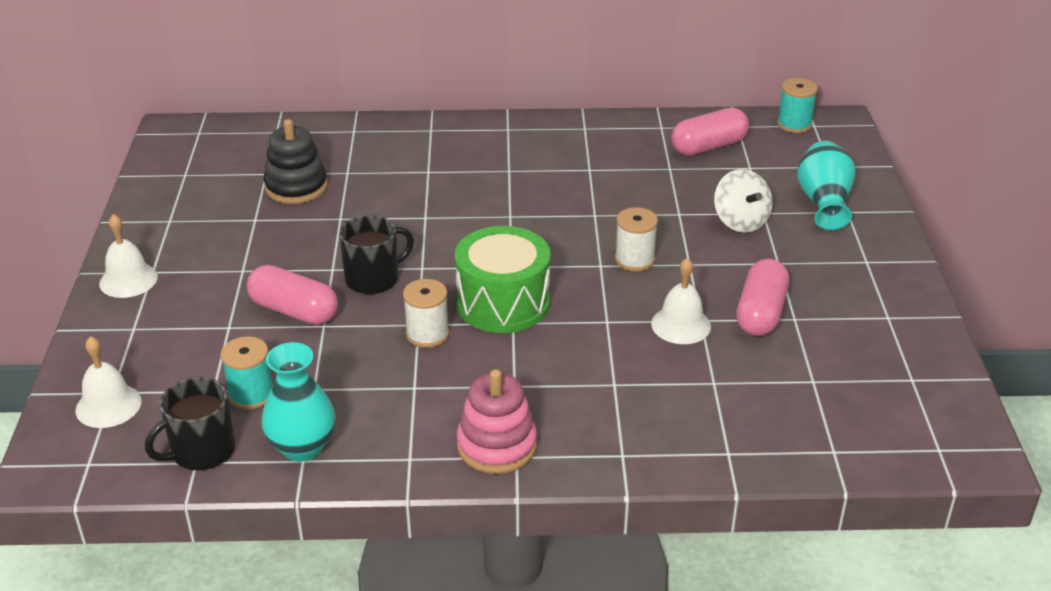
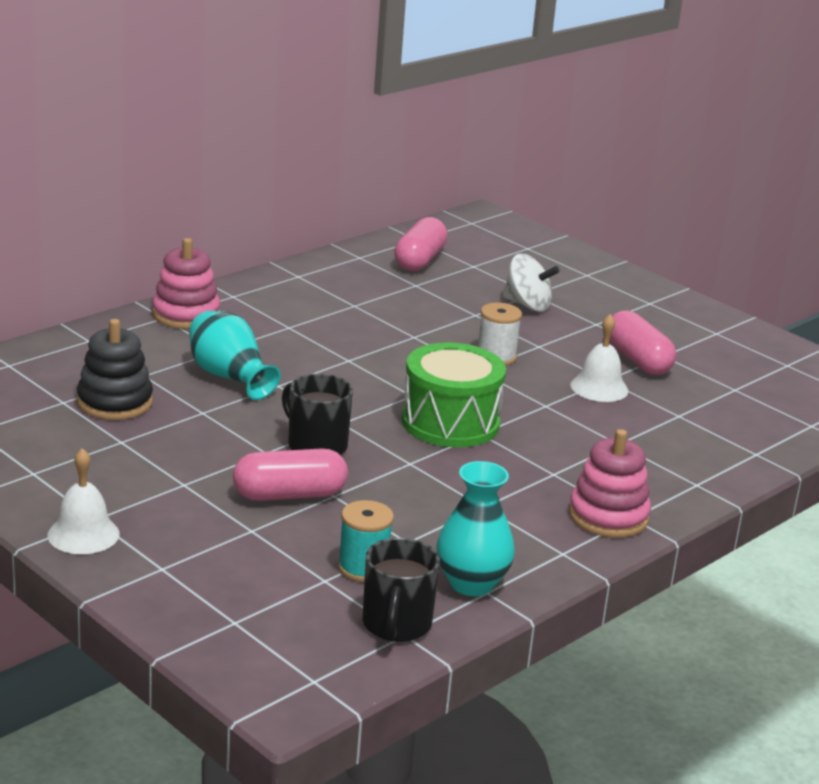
camera: 45 degrees left, 10 degrees down
white bell [75,336,142,428] -> none
black mug [339,215,414,294] -> black mug turned 60 degrees counterclockwise [282,374,353,455]
white spool [403,279,449,348] -> none
turquoise spool [777,78,818,133] -> none
turquoise vase [797,141,856,230] -> turquoise vase moved to [189,311,281,400]
none -> pink stacking toy [152,238,220,329]

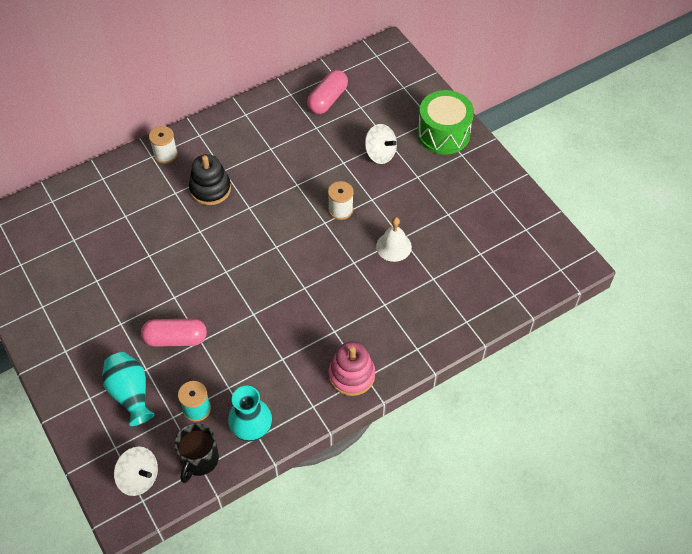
camera: 15 degrees right, 30 degrees up
white bell [47,448,120,554] -> none
black stacking toy [77,319,153,420] -> black stacking toy moved to [189,154,231,205]
pink stacking toy [152,238,220,329] -> white spool [149,126,178,164]
turquoise vase [189,311,281,400] -> turquoise vase moved to [102,352,155,426]
black mug [282,374,353,455] -> none
green drum [402,342,506,447] -> green drum moved to [417,90,474,154]
pink capsule [609,311,676,375] -> none
none -> white spinning top [114,447,158,496]

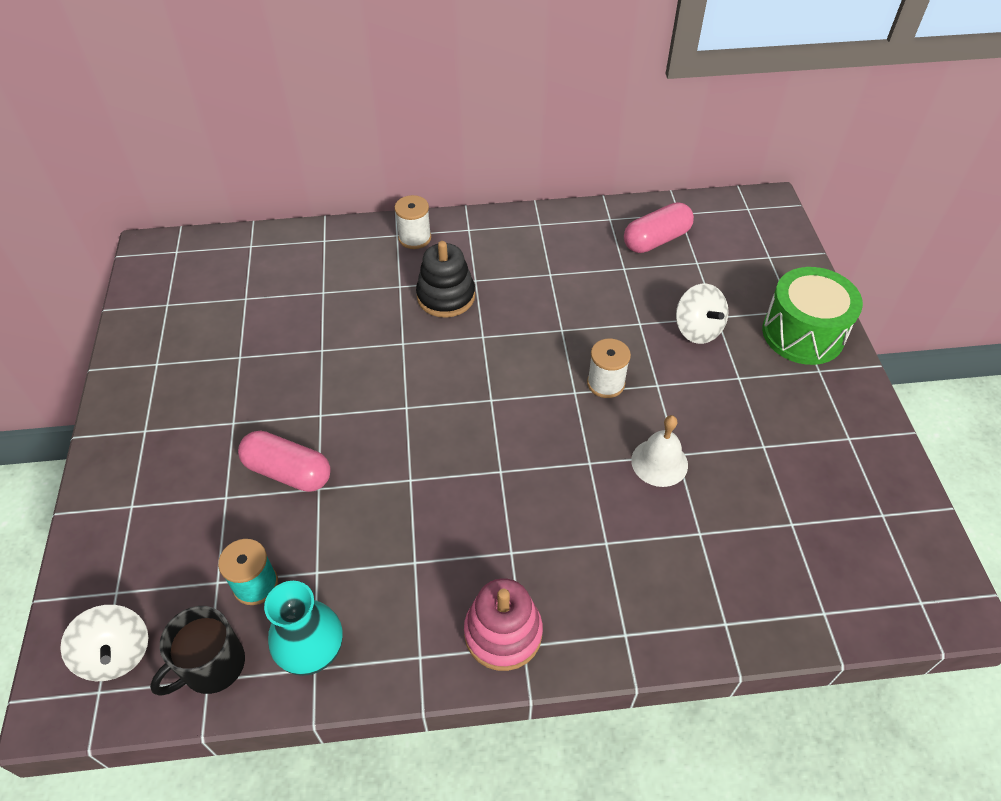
camera: 25 degrees right, 5 degrees down
turquoise vase [102,352,155,426] -> none

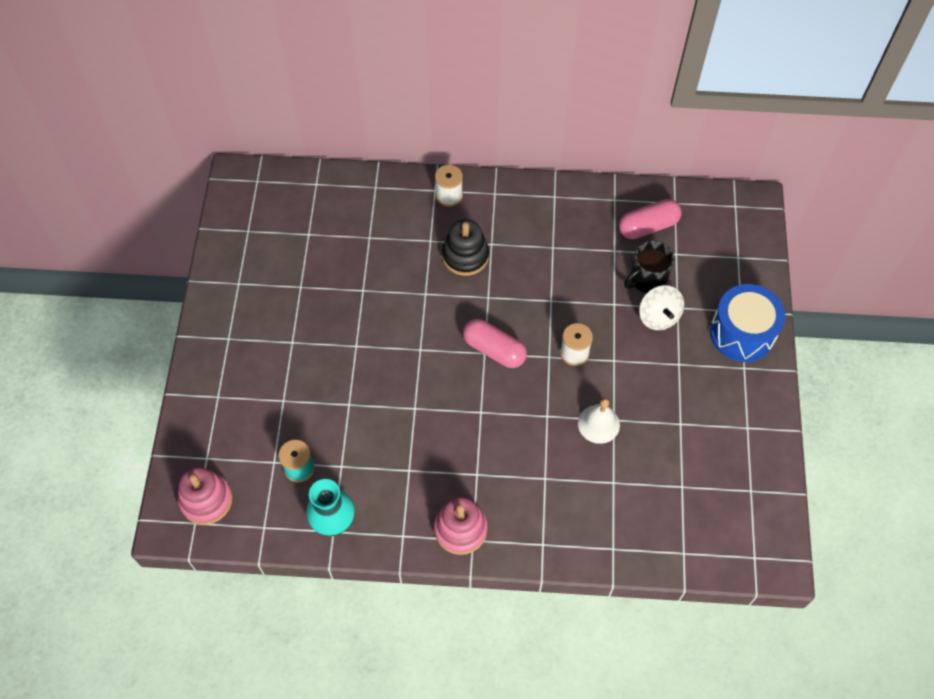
camera: 10 degrees right, 10 degrees up
white spinning top [60,605,148,681] -> pink stacking toy [178,467,233,525]
black mug [150,606,245,696] -> black mug moved to [624,241,674,293]
pink capsule [238,430,331,492] -> pink capsule moved to [463,319,527,368]
green drum [762,267,863,365] -> blue drum [710,284,785,362]

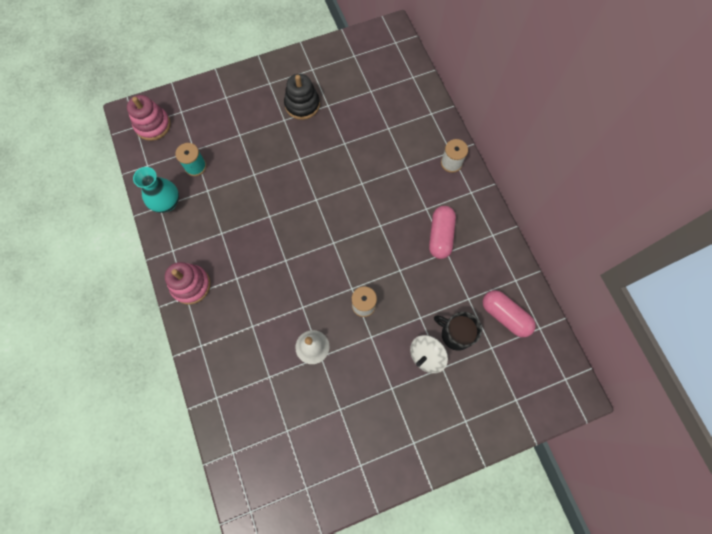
camera: 65 degrees right, 10 degrees up
black stacking toy [442,219,489,276] -> black stacking toy moved to [284,74,320,120]
pink capsule [463,319,527,368] -> pink capsule moved to [429,206,456,259]
blue drum [710,284,785,362] -> none

